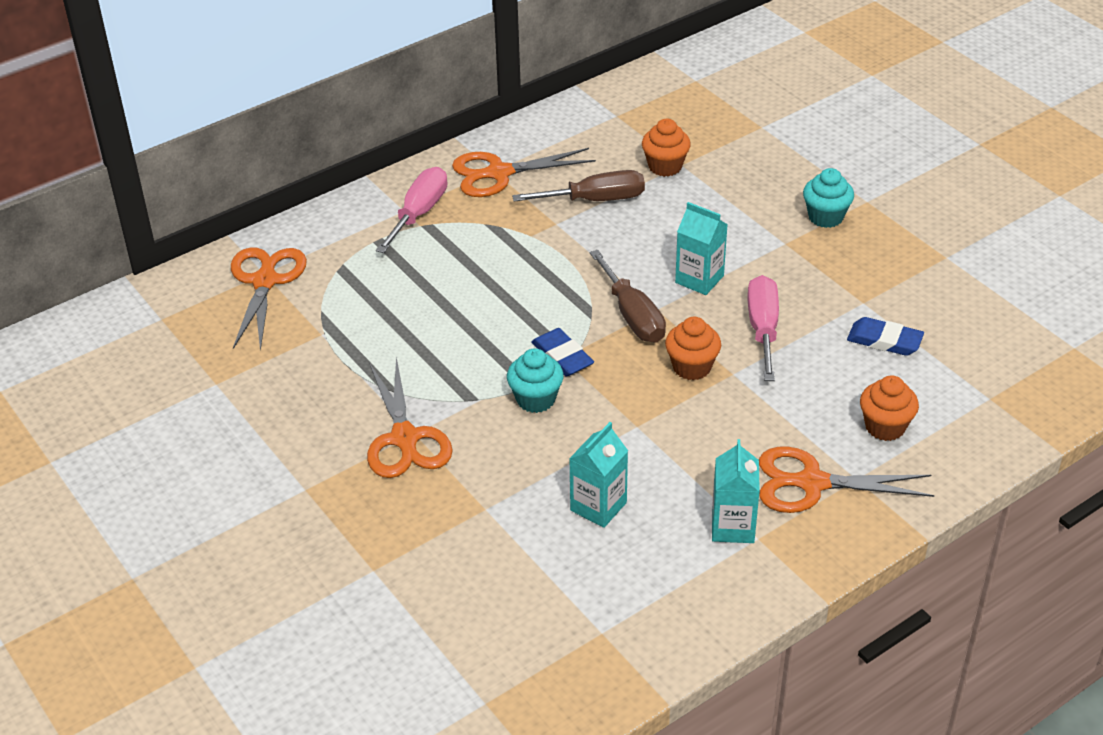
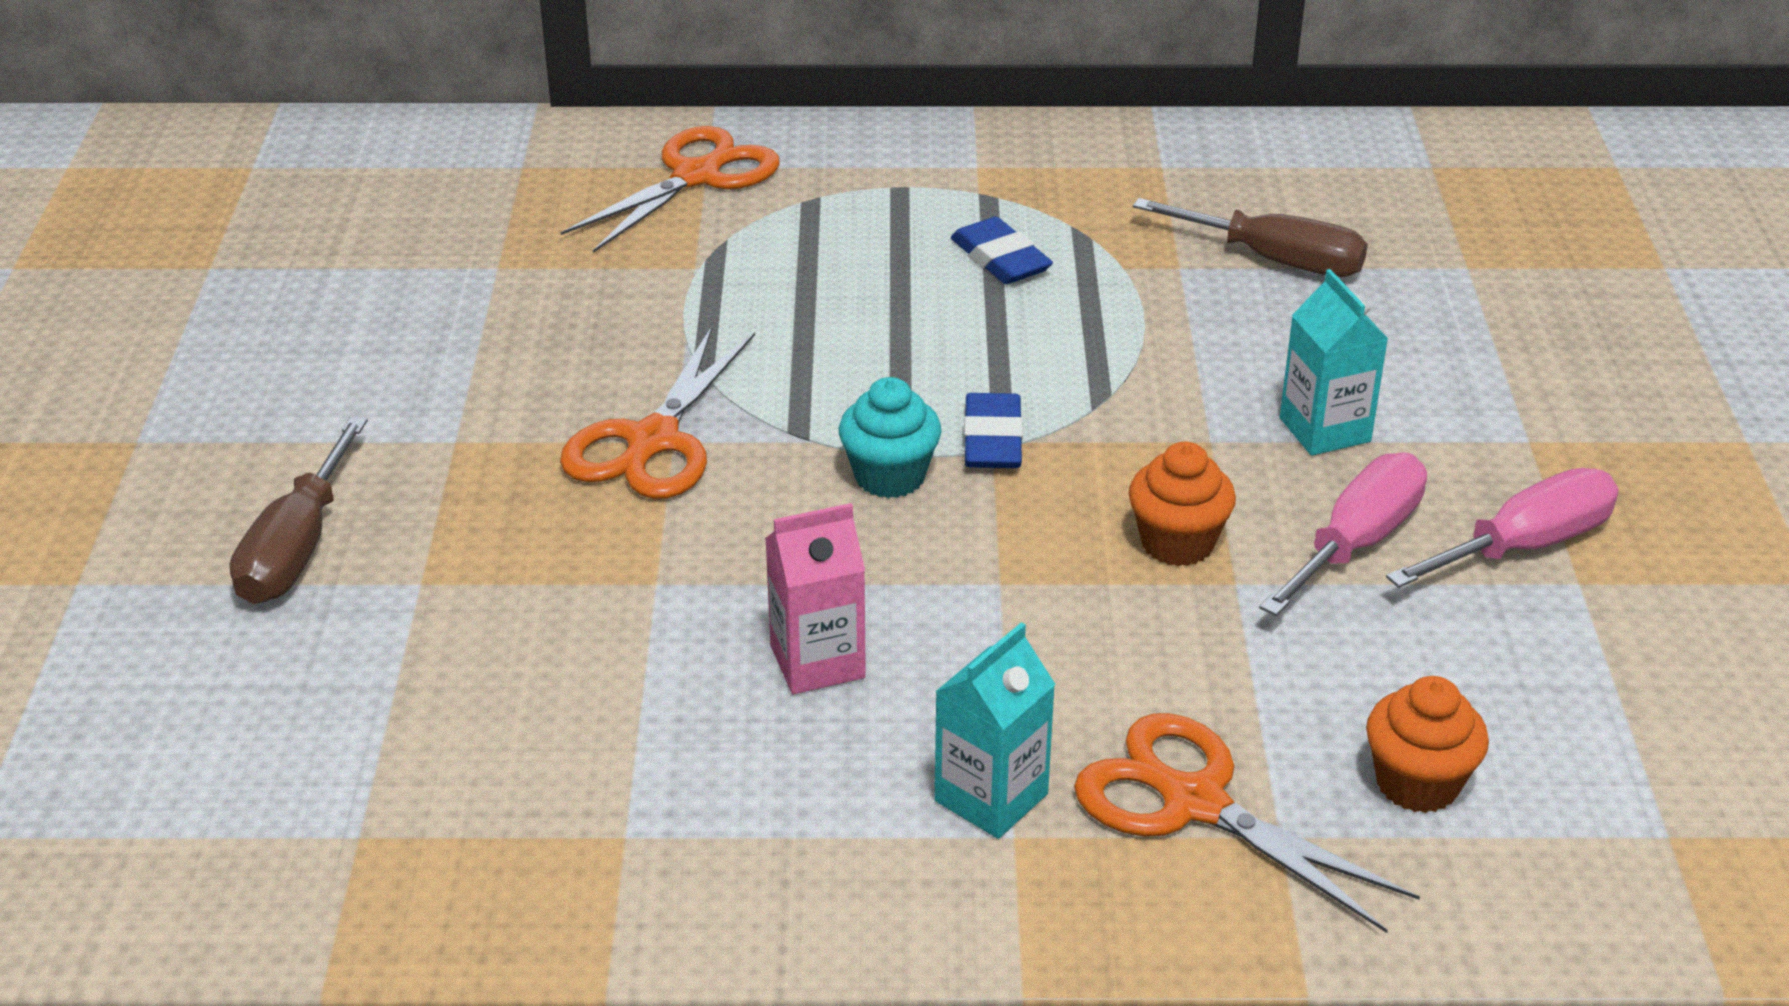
camera: 35 degrees right, 5 degrees down
pink screwdriver [376,167,447,253] -> pink screwdriver moved to [1386,468,1619,588]
orange scissors [452,148,596,197] -> none
turquoise carton [569,422,628,528] -> pink carton [765,503,866,694]
brown screwdriver [590,250,666,343] -> brown screwdriver moved to [230,417,368,604]
orange cupcake [642,119,691,177] -> none
turquoise cupcake [803,168,854,228] -> none
blue eraser [847,317,924,356] -> blue eraser moved to [951,217,1053,284]

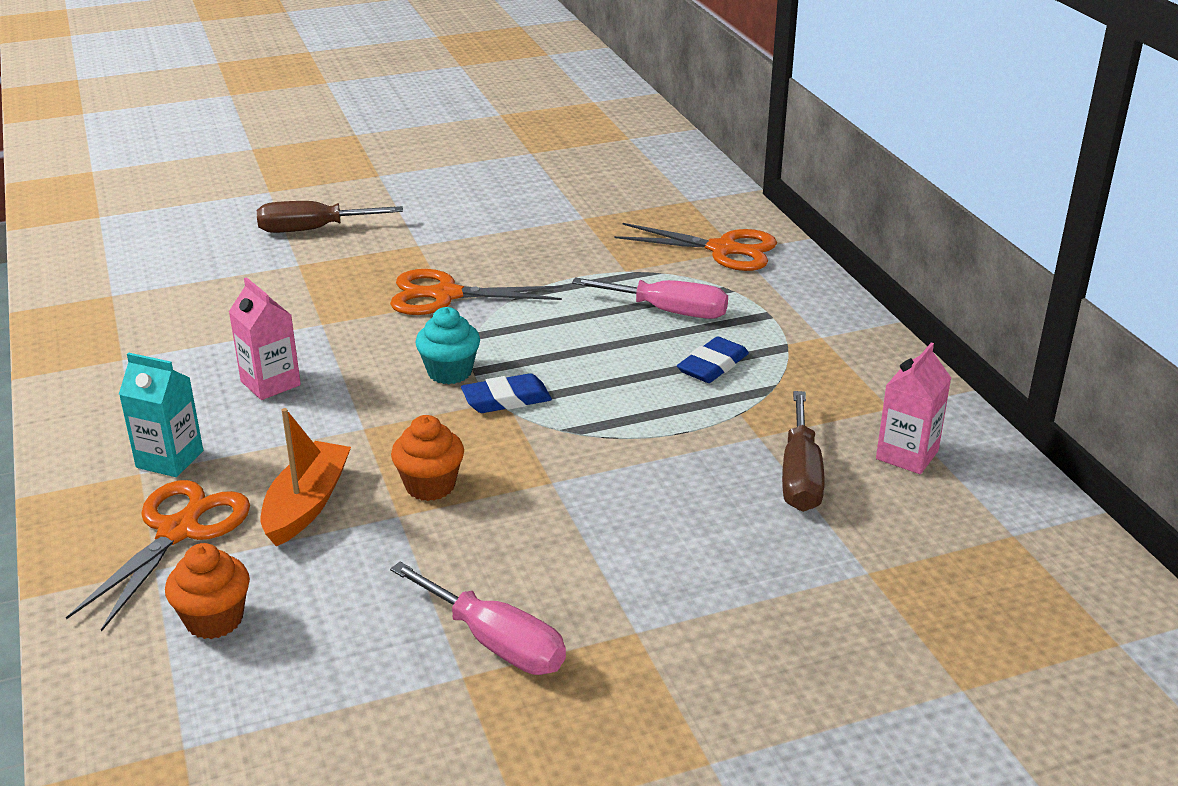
camera: 70 degrees right, 5 degrees down
pink screwdriver [1259,452,1427,616] -> pink screwdriver moved to [572,277,728,319]
turquoise carton [1280,269,1388,456] -> none
none -> orange boat [261,408,351,547]
none -> pink carton [876,343,951,474]

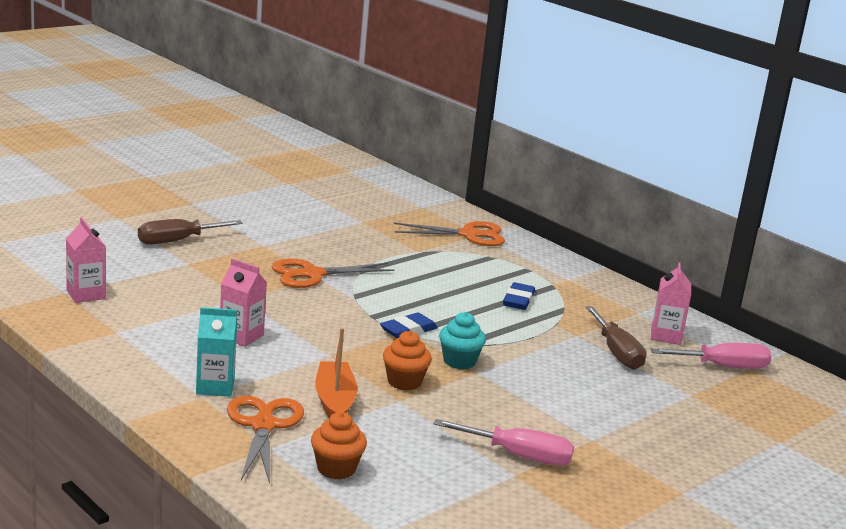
camera: 25 degrees left, 10 degrees down
turquoise cupcake [415,307,480,384] -> turquoise cupcake moved to [439,312,486,370]
pink screwdriver [572,277,728,319] -> pink screwdriver moved to [651,343,772,369]
none -> pink carton [66,217,106,303]

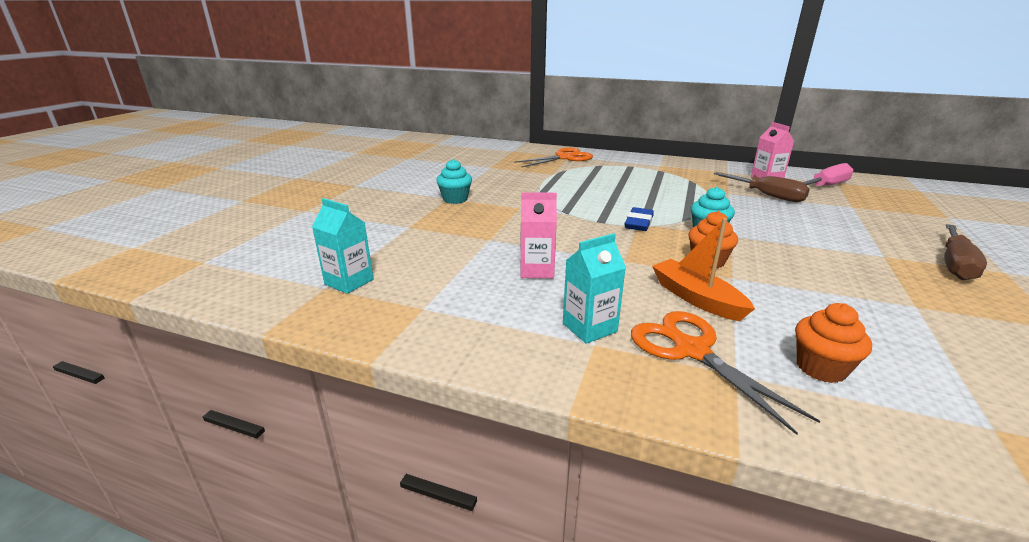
camera: 25 degrees left, 5 degrees up
pink carton [66,217,106,303] -> turquoise carton [312,198,374,294]
brown screwdriver [138,219,243,245] -> brown screwdriver moved to [944,224,987,280]
orange scissors [271,259,394,288] -> none
pink screwdriver [433,419,574,466] -> none
blue eraser [503,282,535,310] -> none
none -> turquoise cupcake [436,159,472,204]

